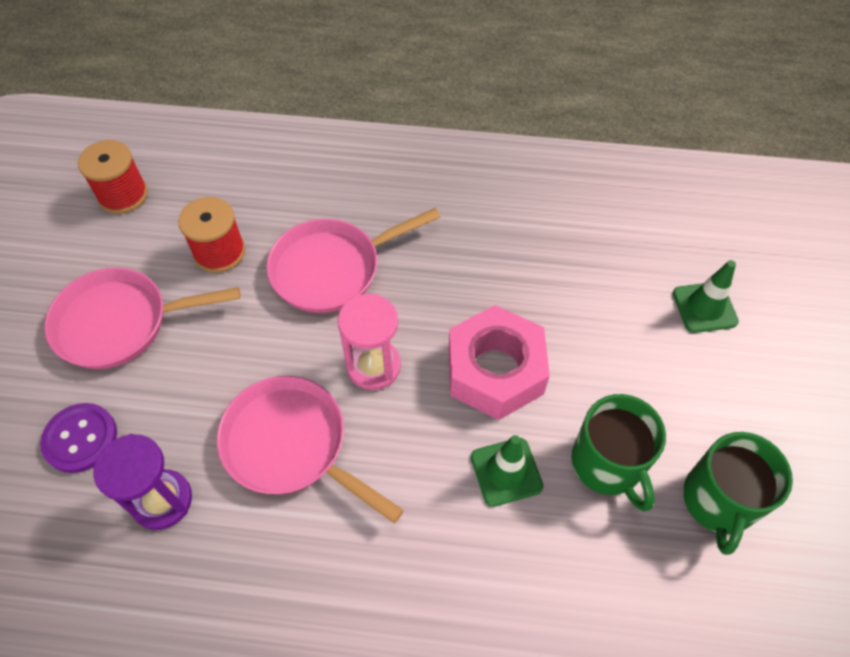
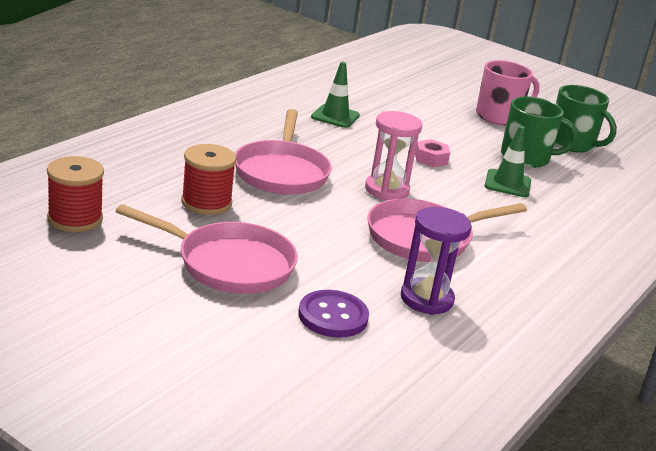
camera: 65 degrees left, 30 degrees down
pink pan [45,268,241,369] -> pink pan turned 90 degrees counterclockwise [116,204,298,294]
pink nut [449,305,550,420] -> pink nut [415,139,450,167], size x0.45
green traffic cone [673,260,739,333] -> green traffic cone moved to [311,62,360,128]
none -> pink mug [476,60,540,125]

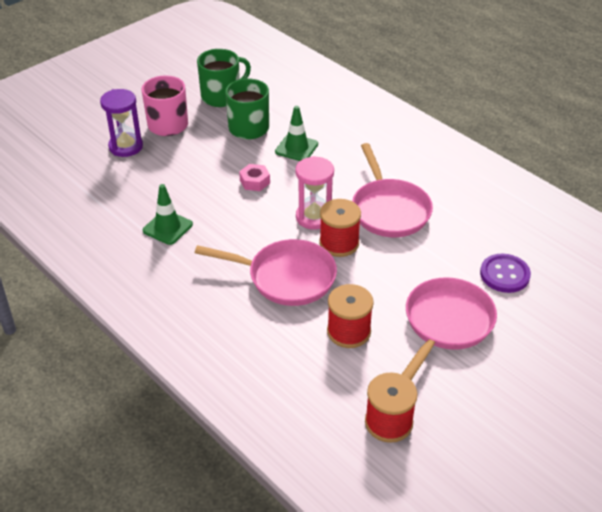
camera: 75 degrees left, 15 degrees up
purple hourglass [401,207,472,315] -> purple hourglass moved to [100,89,143,157]
none -> red spool [319,199,361,257]

